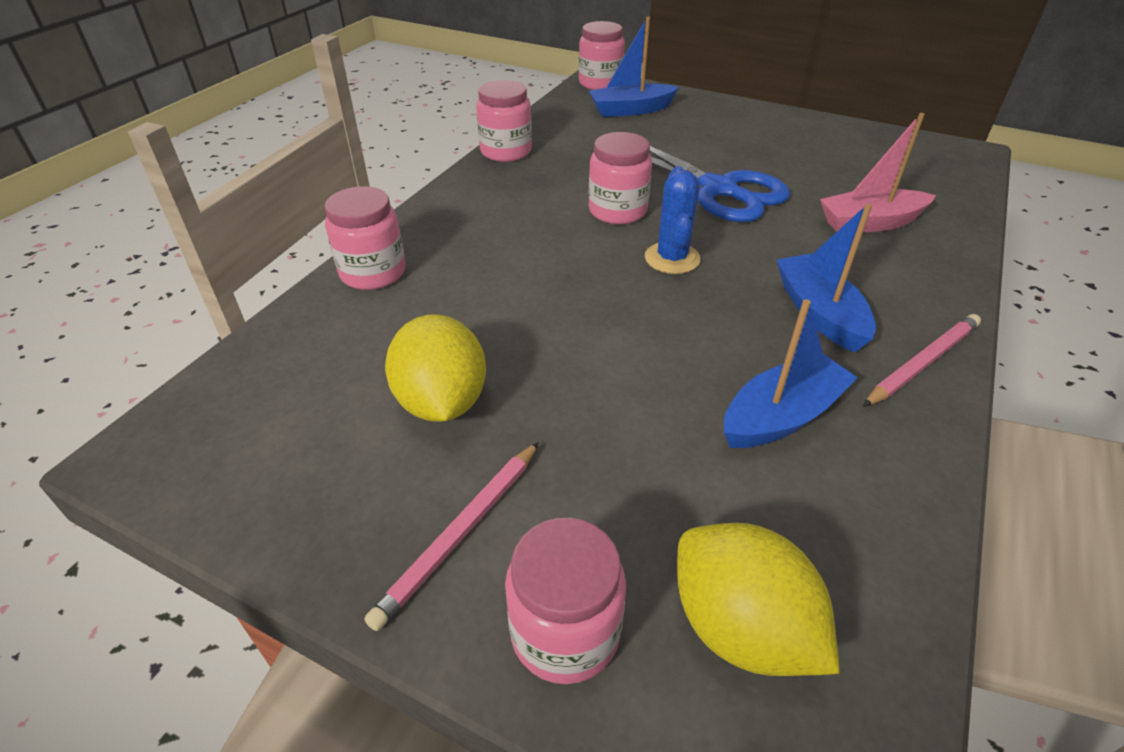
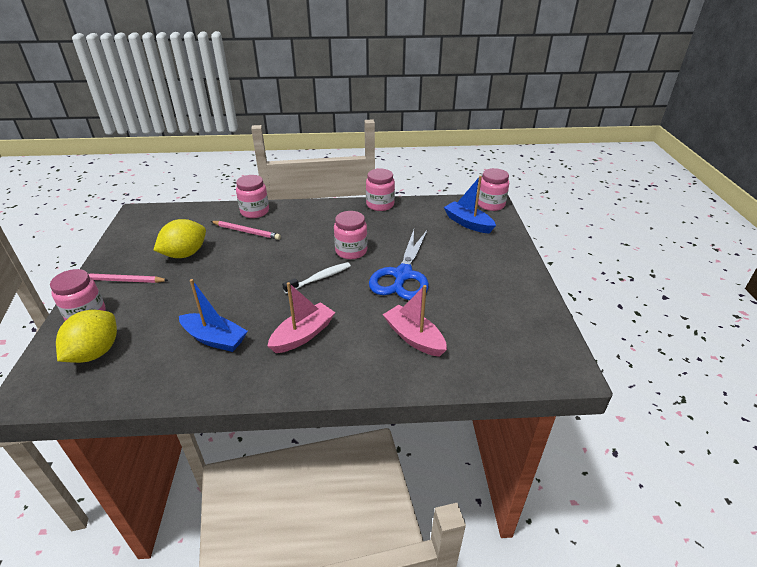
camera: 60 degrees right, 5 degrees down
blue cactus [645,166,701,274] -> white toothbrush [282,262,351,294]
blue boat [777,204,876,352] -> pink boat [268,282,335,353]
pink pencil [863,314,981,407] -> pink pencil moved to [211,221,281,240]

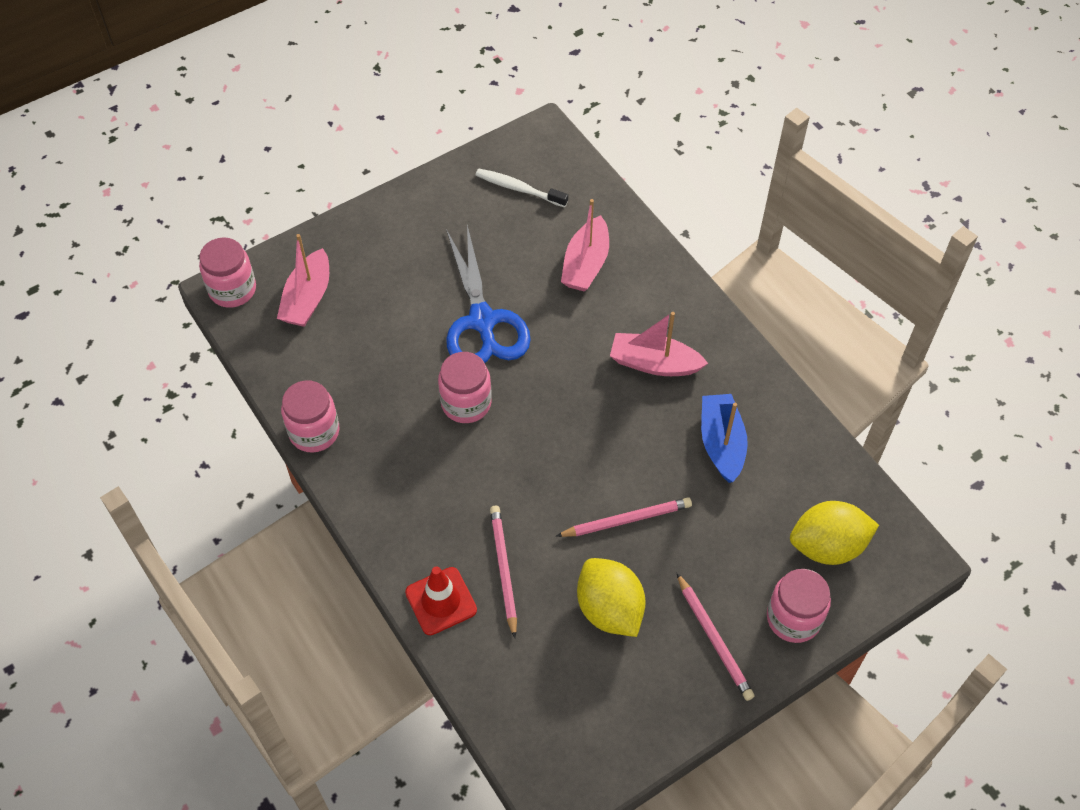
camera: 120 degrees left, 20 degrees up
yellow lemon [154,219,206,258] -> yellow lemon turned 45 degrees clockwise [577,558,646,637]
pink jar [236,175,269,218] -> red traffic cone [405,566,477,635]
white toothbrush [282,262,351,294] -> white toothbrush moved to [476,169,568,207]
blue scissors [369,229,429,300] -> blue scissors turned 90 degrees clockwise [446,225,531,363]
blue boat [444,176,496,233] -> pink boat [277,234,329,327]
none -> pink pencil [556,497,692,537]

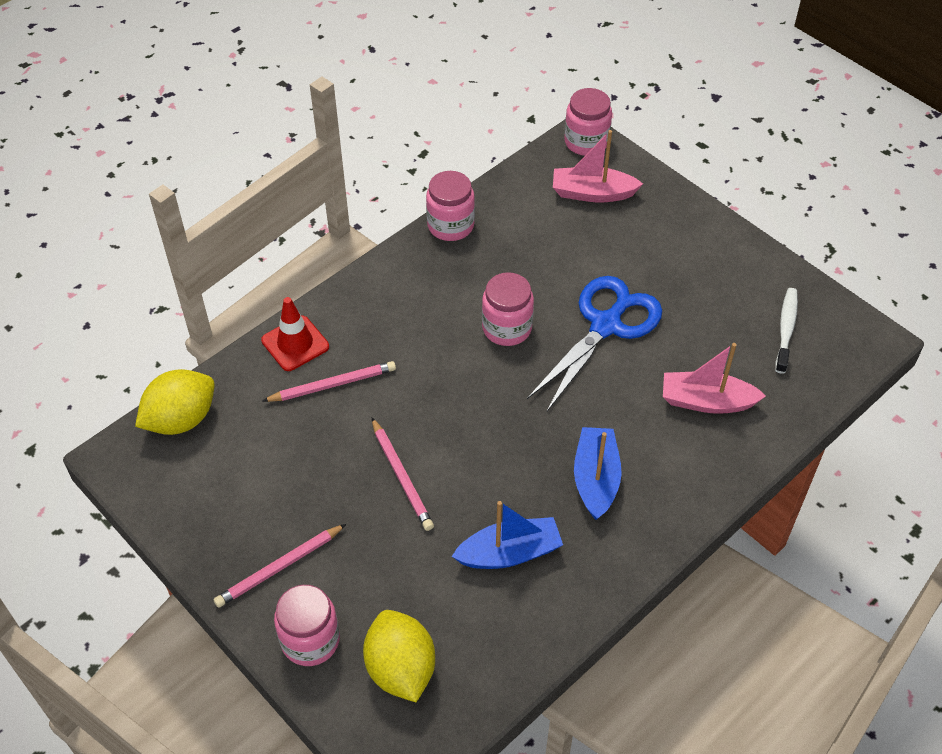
camera: 80 degrees right, 5 degrees down
blue scissors [446,225,531,363] -> blue scissors turned 150 degrees clockwise [527,276,662,411]
yellow lemon [577,558,646,637] -> yellow lemon moved to [135,369,215,435]
pink boat [610,312,708,376] -> blue boat [574,427,622,520]

